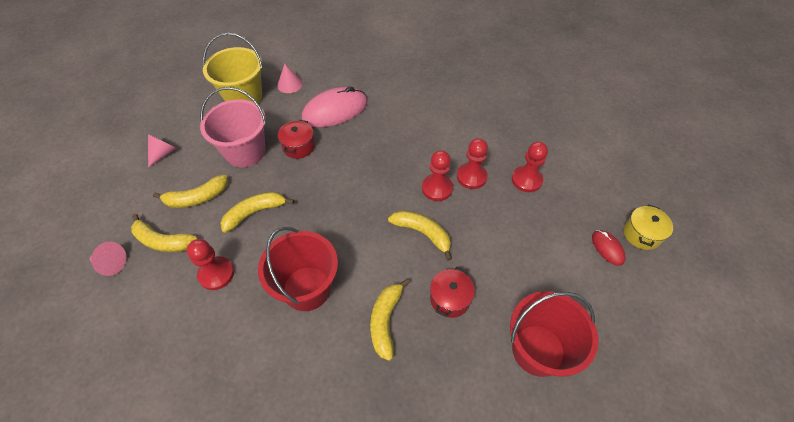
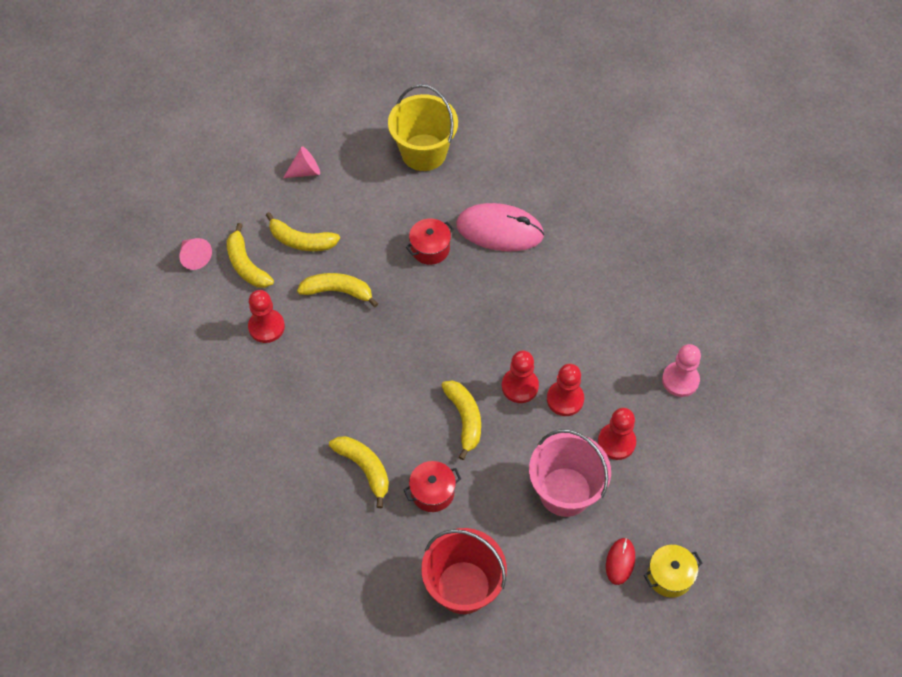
camera: 40 degrees right, 5 degrees up
pink bucket [200,87,266,167] -> pink bucket moved to [529,429,611,517]
red bucket [258,227,338,311] -> none
pink cone [277,64,303,93] -> none
yellow banana [370,279,410,361] -> yellow banana turned 90 degrees clockwise [329,436,389,508]
none -> pink pawn [662,344,701,397]

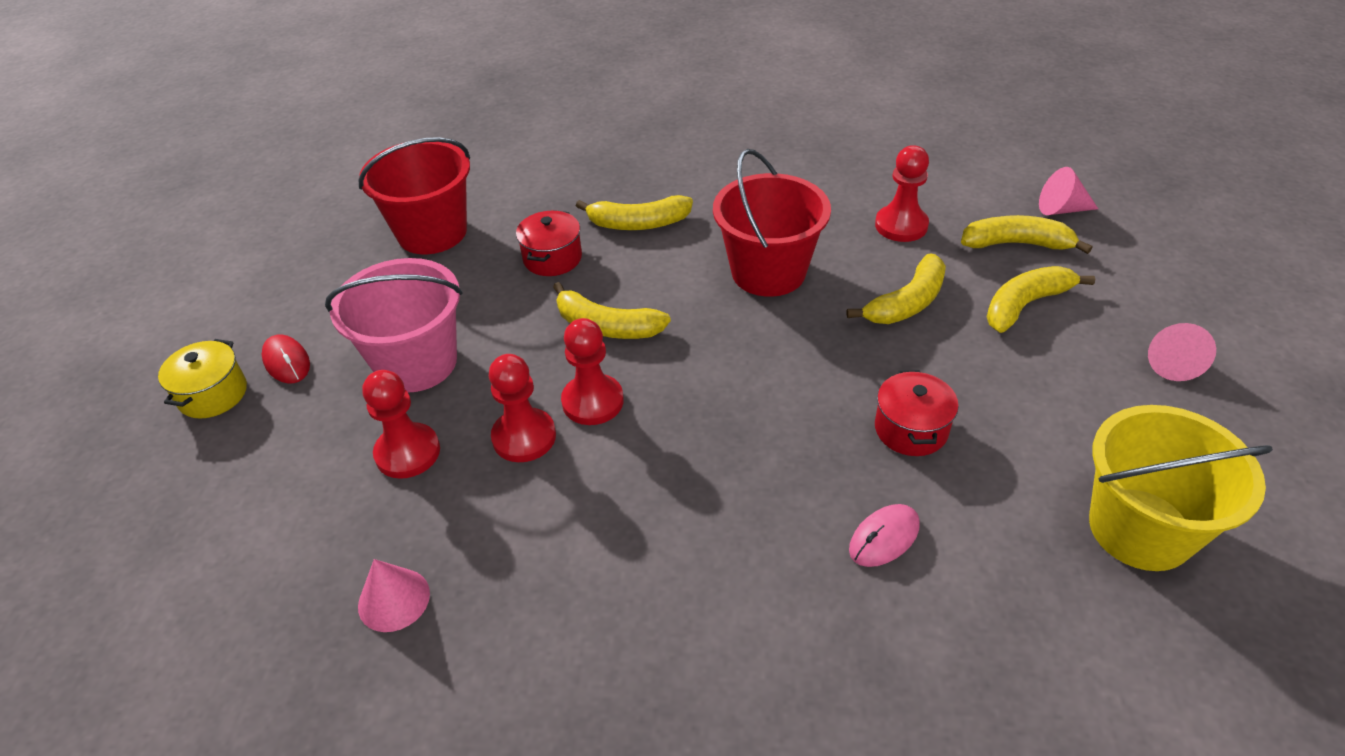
camera: 130 degrees right, 15 degrees down
pink mouse [456,203,544,251] -> pink mouse [849,504,920,567], size x0.49
pink pawn [662,344,701,397] -> pink cone [358,559,430,632]
none -> red bucket [713,149,831,297]

